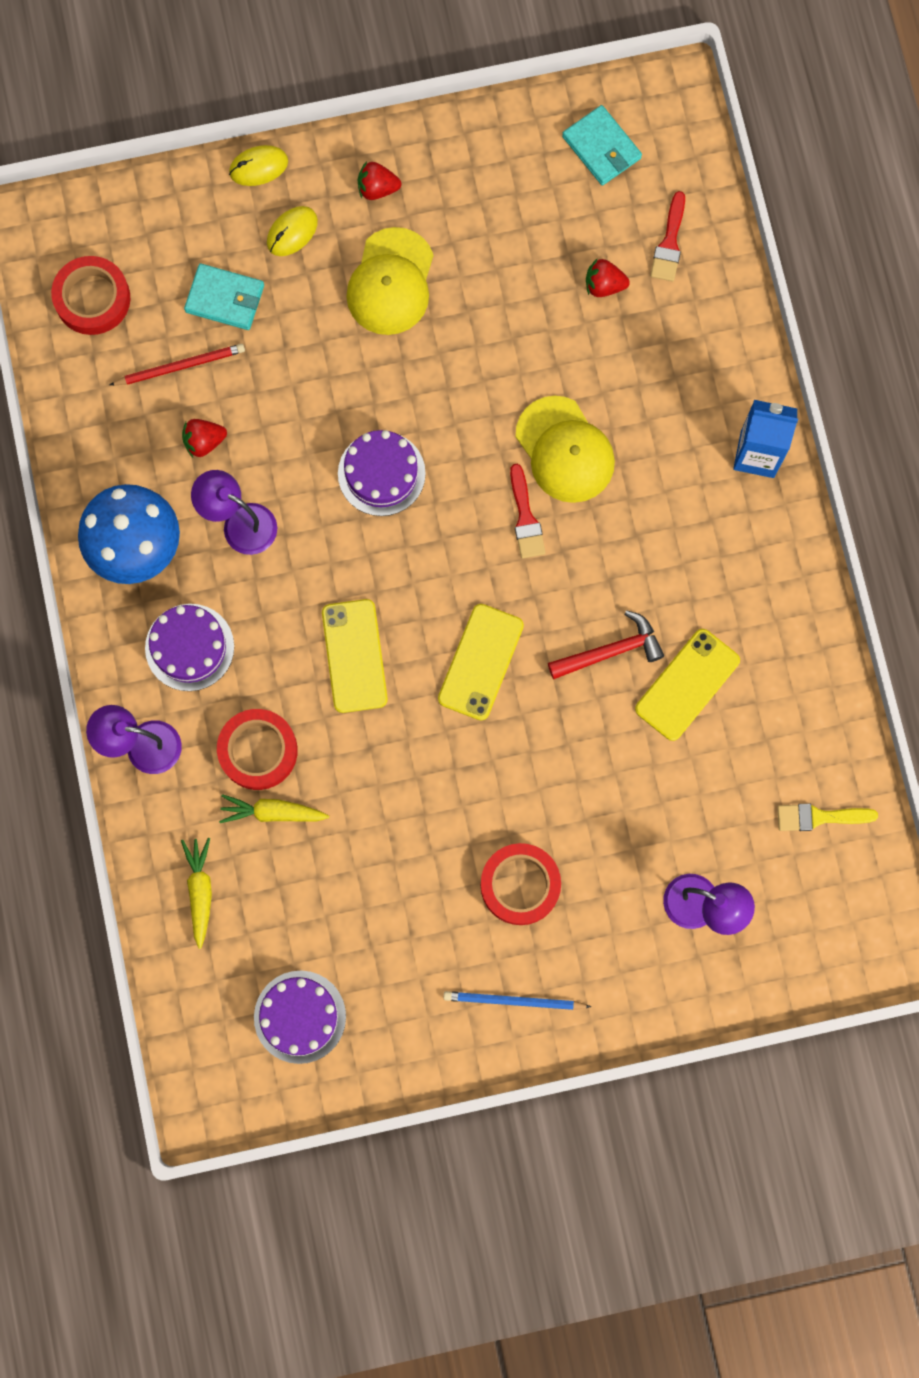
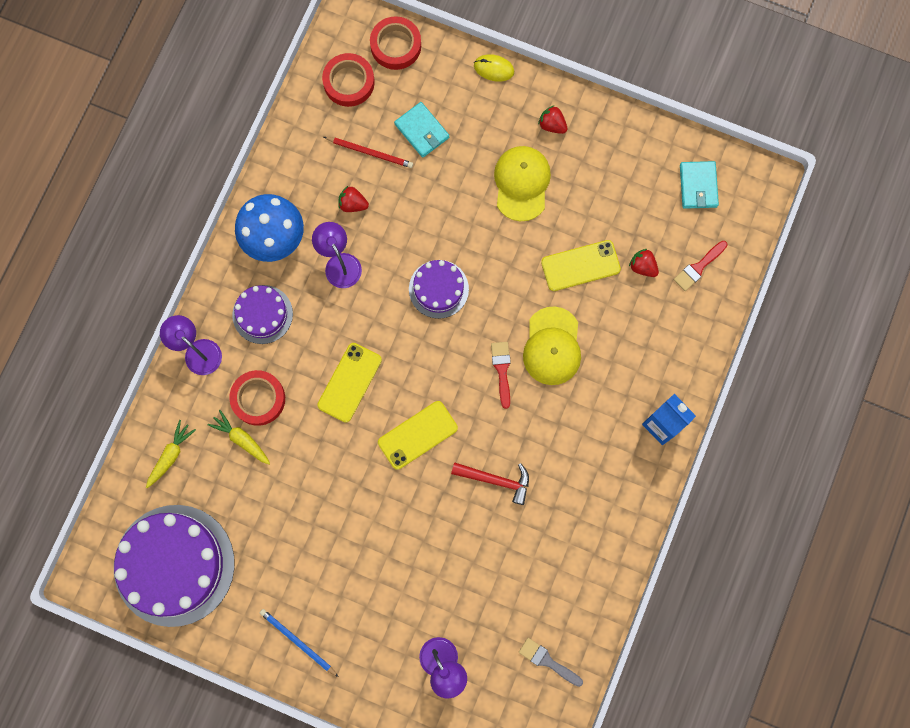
camera: 35 degrees right, 0 degrees up
purple cake [254,971,346,1064] -> purple cake [114,505,235,627], size x1.92
yellow mouse [267,206,318,256] -> none
yellow cap [346,227,434,335] -> yellow cap turned 135 degrees clockwise [494,146,551,221]
red tape [481,843,561,925] -> red tape moved to [370,16,421,70]
red brush [510,464,546,559] -> red brush turned 150 degrees clockwise [491,342,511,409]
yellow phone [635,629,740,741] -> yellow phone moved to [541,240,621,291]
yellow brush [777,804,878,831] -> grey brush [519,638,583,687]

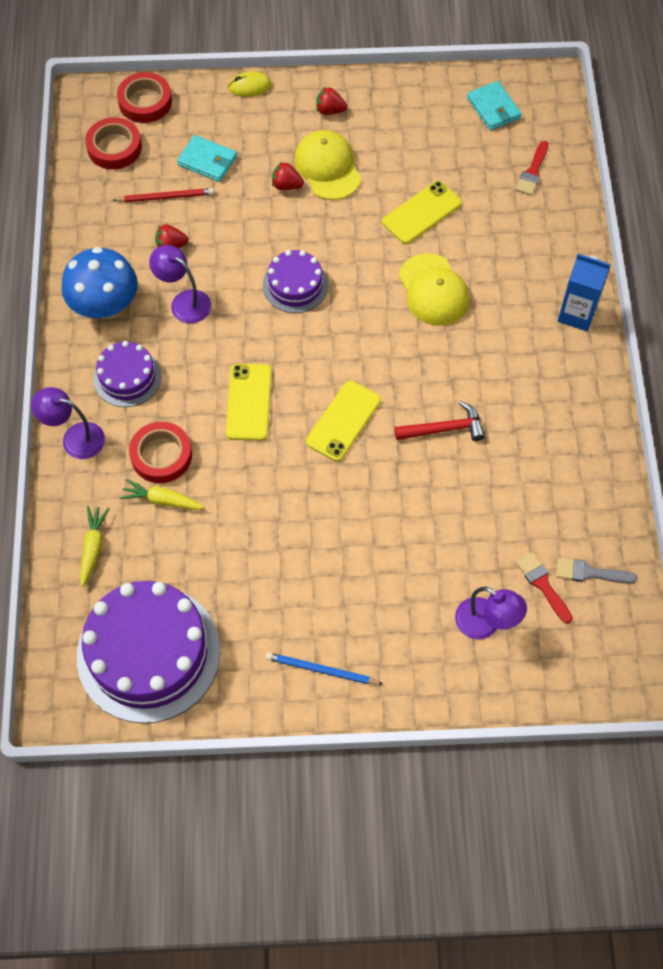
camera: 25 degrees left, 15 degrees down
red brush [491,342,511,409] -> red brush moved to [516,552,573,624]
red strawberry [629,249,659,277] -> red strawberry moved to [272,162,304,190]

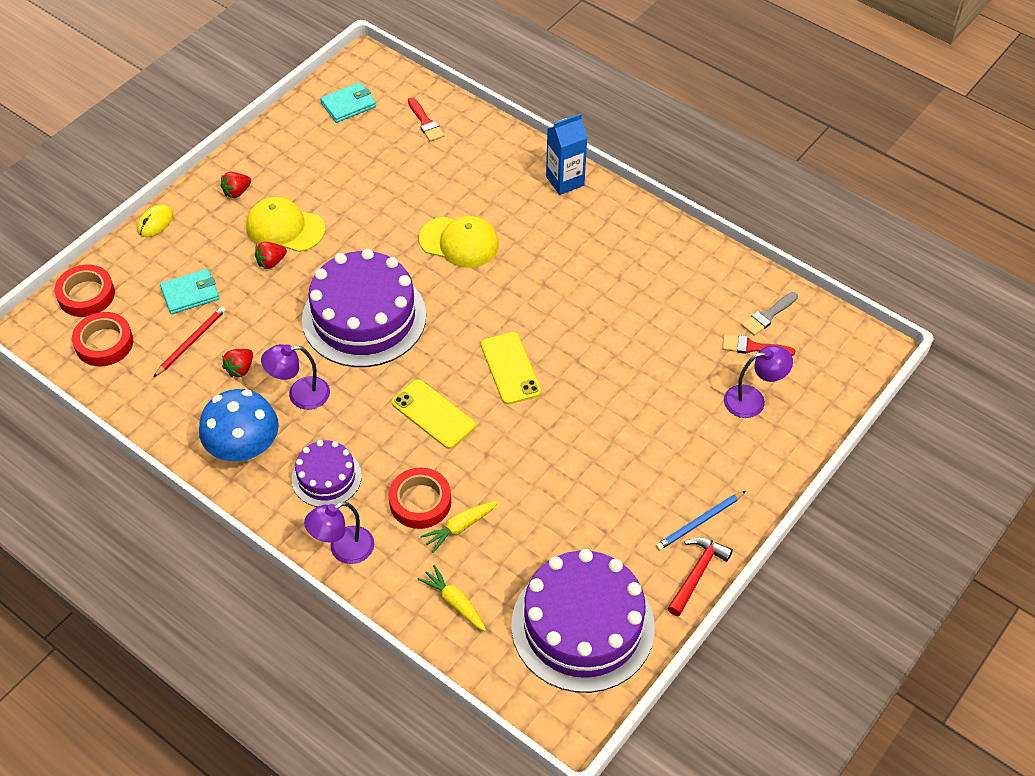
camera: 50 degrees left, 10 degrees down
purple cake [263,250,328,313] -> purple cake [302,249,426,367], size x1.92
yellow phone [382,181,462,244] -> none
red hammer [394,401,485,441] -> red hammer moved to [667,537,733,616]
turquoise wallet [467,81,522,130] -> turquoise wallet turned 45 degrees counterclockwise [320,82,376,123]

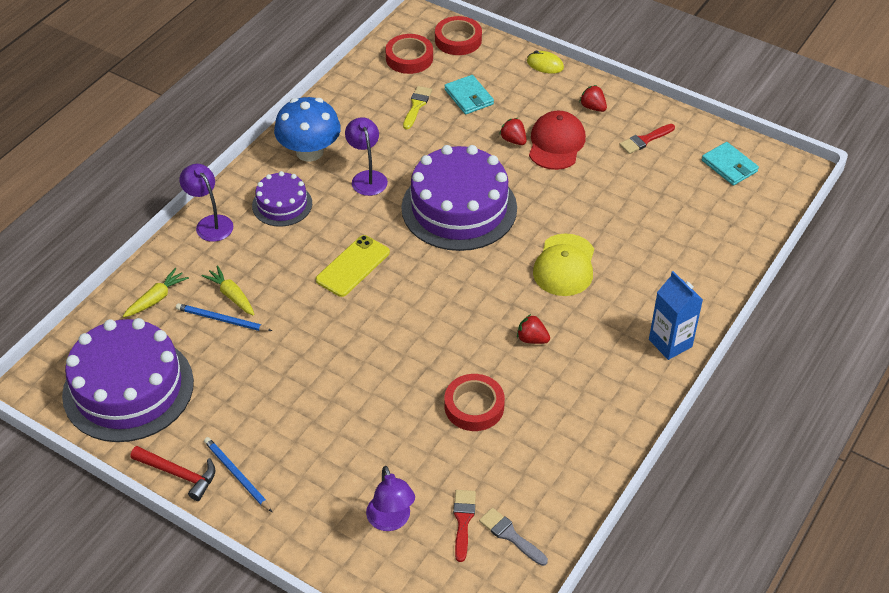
camera: 85 degrees right, 5 degrees down
red pencil [154,306,226,377] -> yellow brush [403,86,432,129]
red strawberry [222,349,253,377] -> red strawberry moved to [517,314,550,344]
yellow cap [246,197,325,252] -> red cap [529,111,586,170]
red tape [389,467,451,529] -> red tape moved to [445,374,505,431]
red brush [408,97,445,142] -> red brush moved to [619,124,675,154]
yellow phone [481,332,541,404] -> none
none -> blue pencil [176,303,272,331]

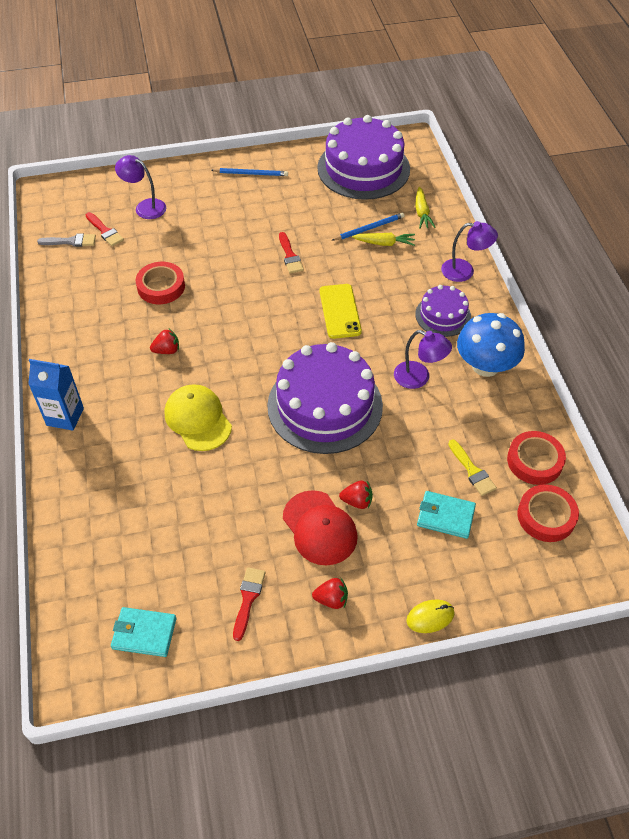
camera: 135 degrees right, 5 degrees up
red hammer [130,446,216,501] -> none
red tape [435,16,482,55] -> red tape moved to [507,431,566,485]
none -> red brush [279,232,304,274]

